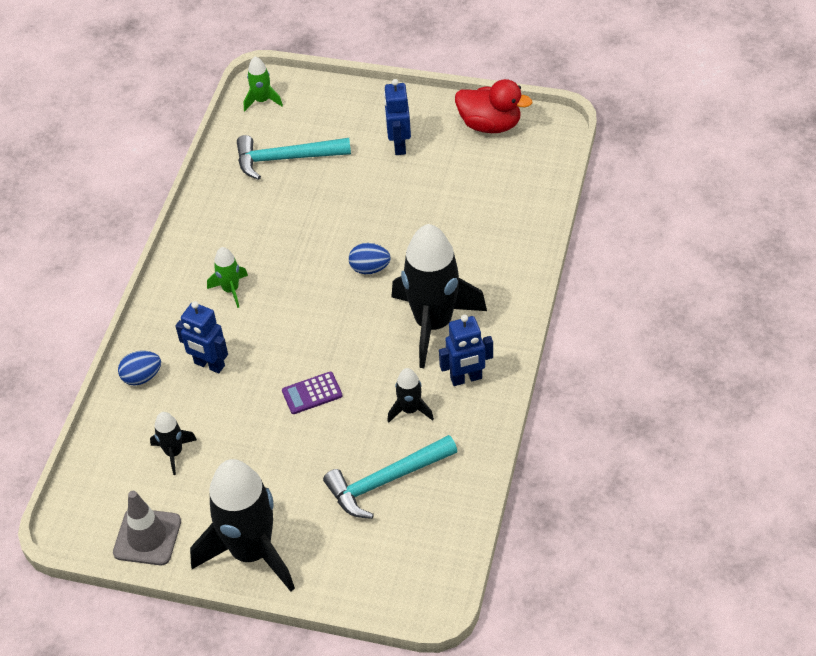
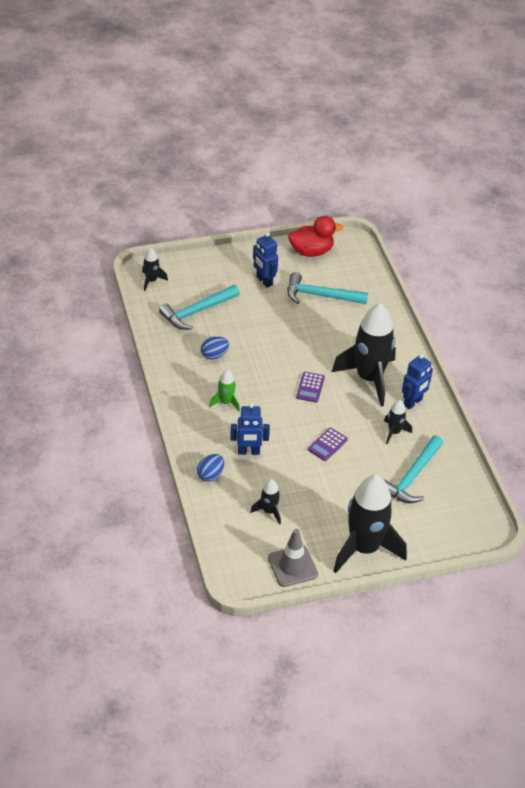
camera: 35 degrees left, 5 degrees down
green rocket [244,56,283,111] -> black rocket [142,248,168,291]
blue egg [349,243,390,274] -> blue egg moved to [201,336,229,360]
none -> turquoise hammer [288,272,368,304]
none -> purple calculator [296,372,325,403]

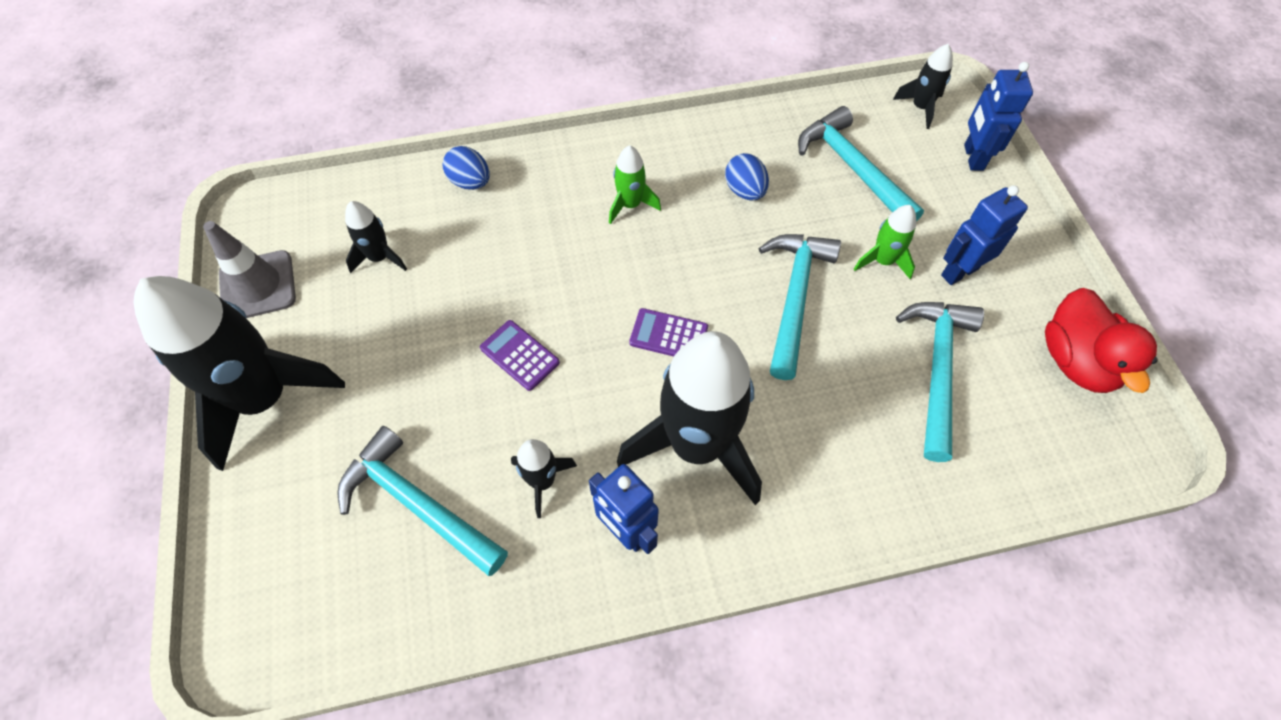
camera: 95 degrees right, 15 degrees up
blue robot [230,403,270,455] -> blue robot moved to [964,62,1033,171]
none -> turquoise hammer [759,234,841,380]
none -> green rocket [854,205,916,279]

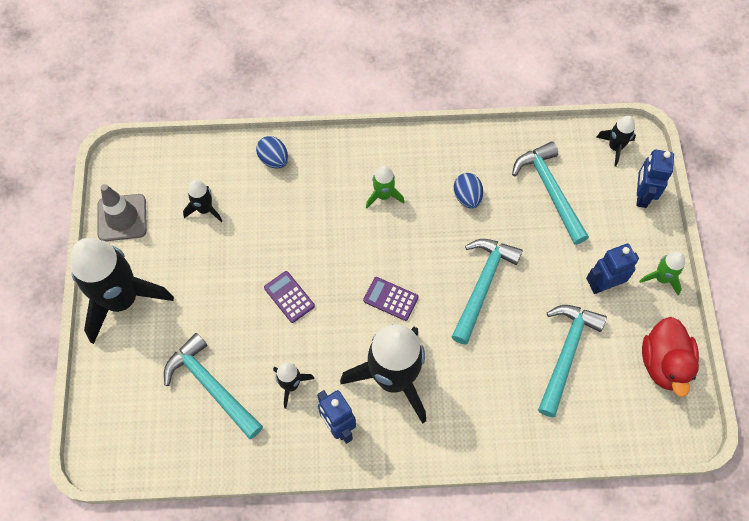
camera: 10 degrees right, 5 degrees up
green rocket [854,205,916,279] -> green rocket moved to [639,252,685,295]

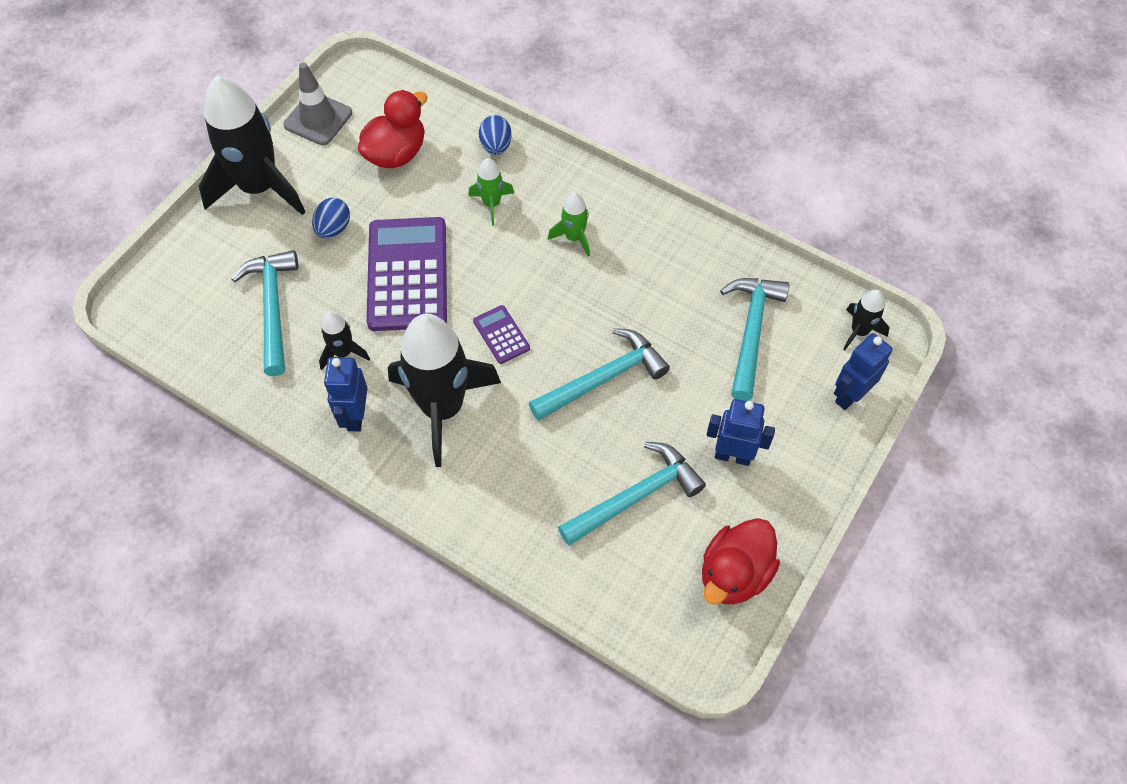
camera: 35 degrees right, 5 degrees down
black rocket [183,180,222,222] -> red duck [358,90,428,168]
purple calculator [264,271,315,323] -> purple calculator [367,217,447,331], size x2.24
blue egg [454,173,483,209] -> blue egg moved to [312,198,350,238]
green rocket [639,252,685,295] -> green rocket moved to [468,158,514,226]

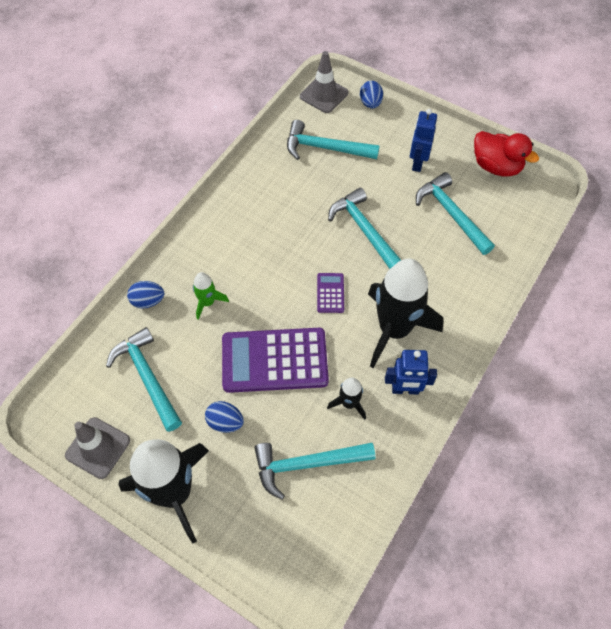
camera: 90 degrees left, 0 degrees up
red duck [358,90,428,168] -> turquoise hammer [106,327,182,432]
purple calculator [473,305,530,364] -> purple calculator turned 120 degrees clockwise [317,273,344,313]
green rocket [548,193,590,256] -> none
blue robot [834,333,893,410] -> blue egg [360,81,383,109]
black rocket [843,289,889,350] -> grey traffic cone [300,51,348,113]

